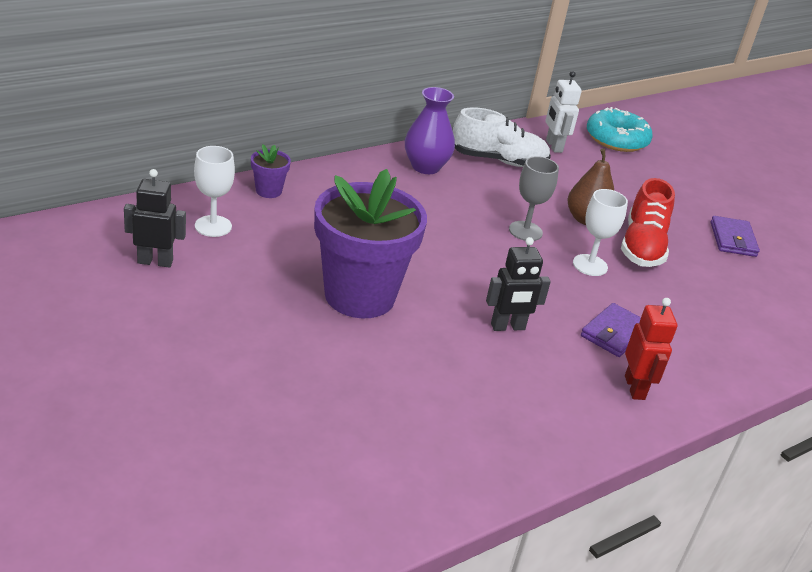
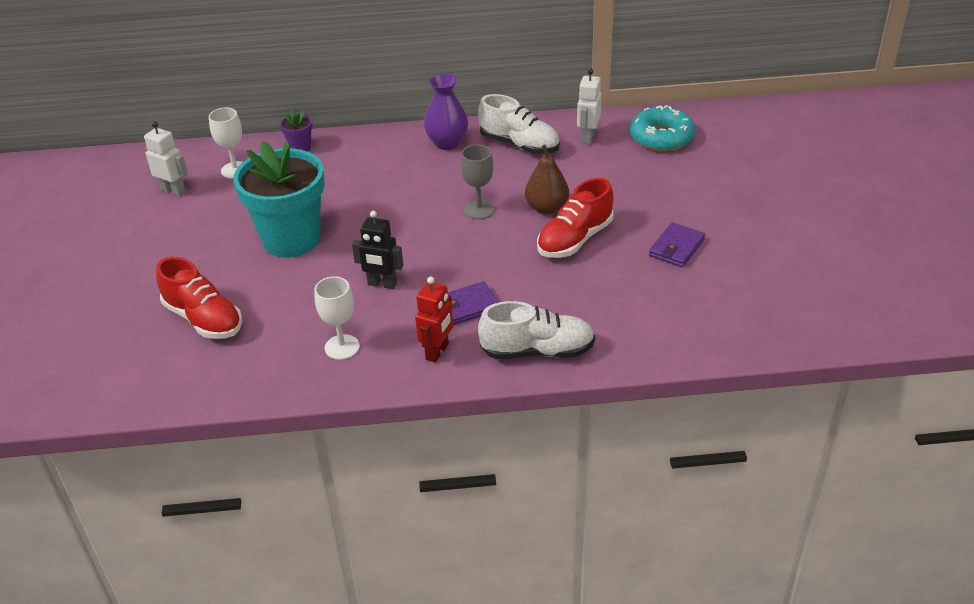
camera: 35 degrees right, 5 degrees up
black robot [124,169,186,268] -> white robot [144,121,188,196]
purple flower pot [314,169,427,318] -> turquoise flower pot [233,141,325,258]
white goblet [573,189,628,276] -> white goblet moved to [315,277,360,360]
none -> red shoe [156,257,242,339]
none -> white shoe [478,301,595,359]

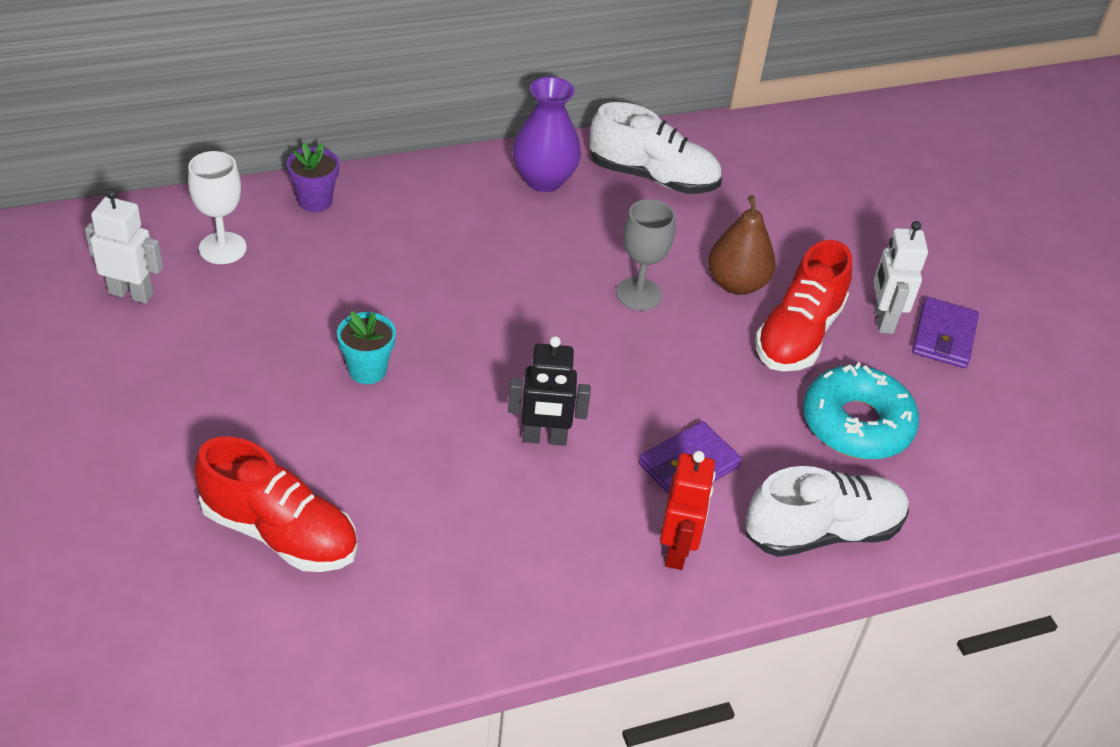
camera: 20 degrees left, 5 degrees up
turquoise flower pot [233,141,325,258] -> turquoise flower pot [337,311,396,384], size x0.41
white goblet [315,277,360,360] -> none
white robot [577,68,602,144] -> white robot moved to [874,221,928,334]
turquoise donut [630,105,695,151] -> turquoise donut moved to [803,362,919,459]

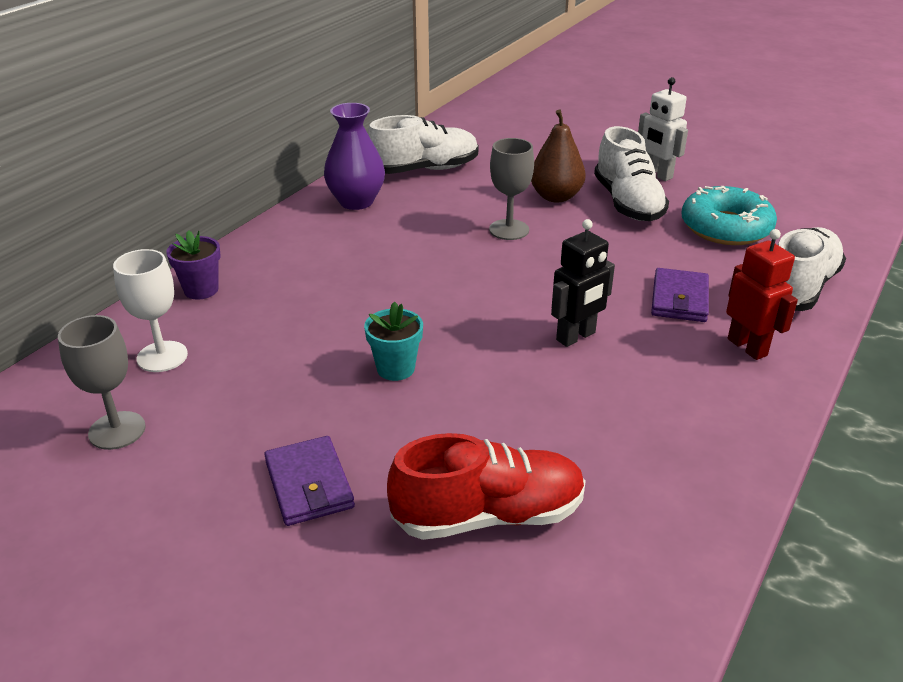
camera: 35 degrees left, 10 degrees down
white robot [85,189,163,304] -> grey goblet [58,315,146,450]
red shoe [755,240,852,371] -> white shoe [594,126,669,221]
purple wallet [912,297,979,368] -> purple wallet moved to [264,436,355,526]

